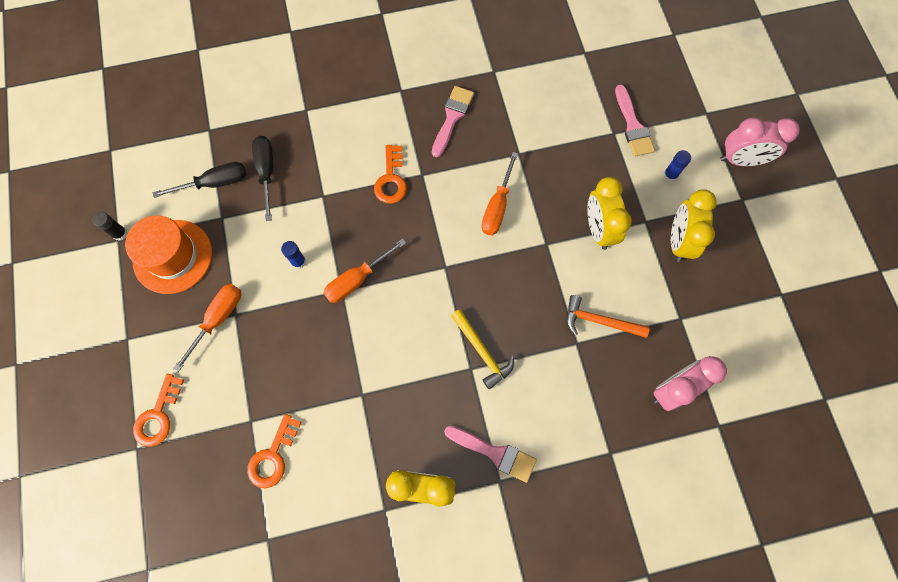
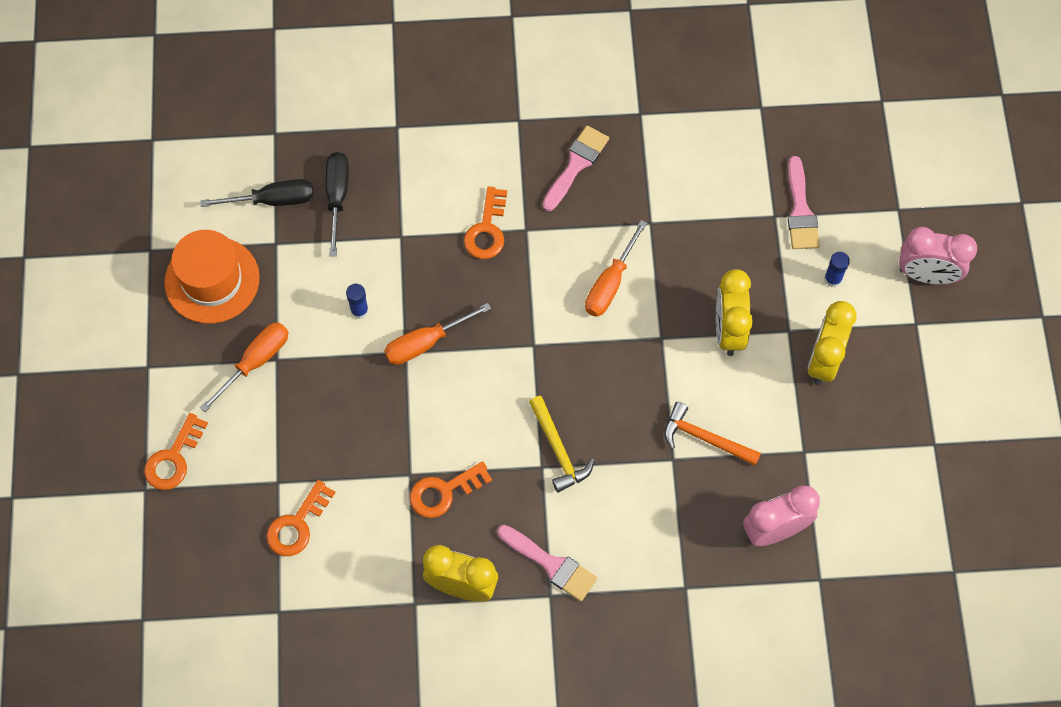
camera: 10 degrees right, 5 degrees down
black glue stick [92,212,128,241] -> none
none -> orange key [410,461,492,518]

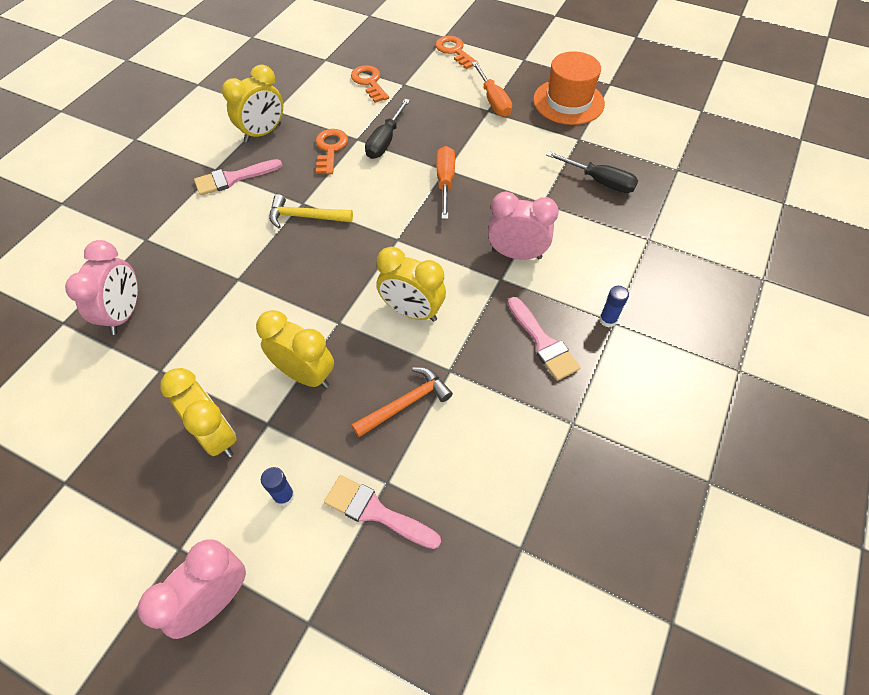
camera: 120 degrees right, 10 degrees down
black screwdriver [200,179,313,207] -> black screwdriver moved to [365,99,410,159]
blue glue stick [346,284,369,319] -> blue glue stick moved to [599,286,629,327]
orange key [464,186,507,259] -> pink clock [488,191,559,260]
orange screwdriver [585,220,647,317] -> yellow clock [377,247,446,322]
orange hammer [664,402,761,466] -> orange hammer moved to [352,367,453,437]

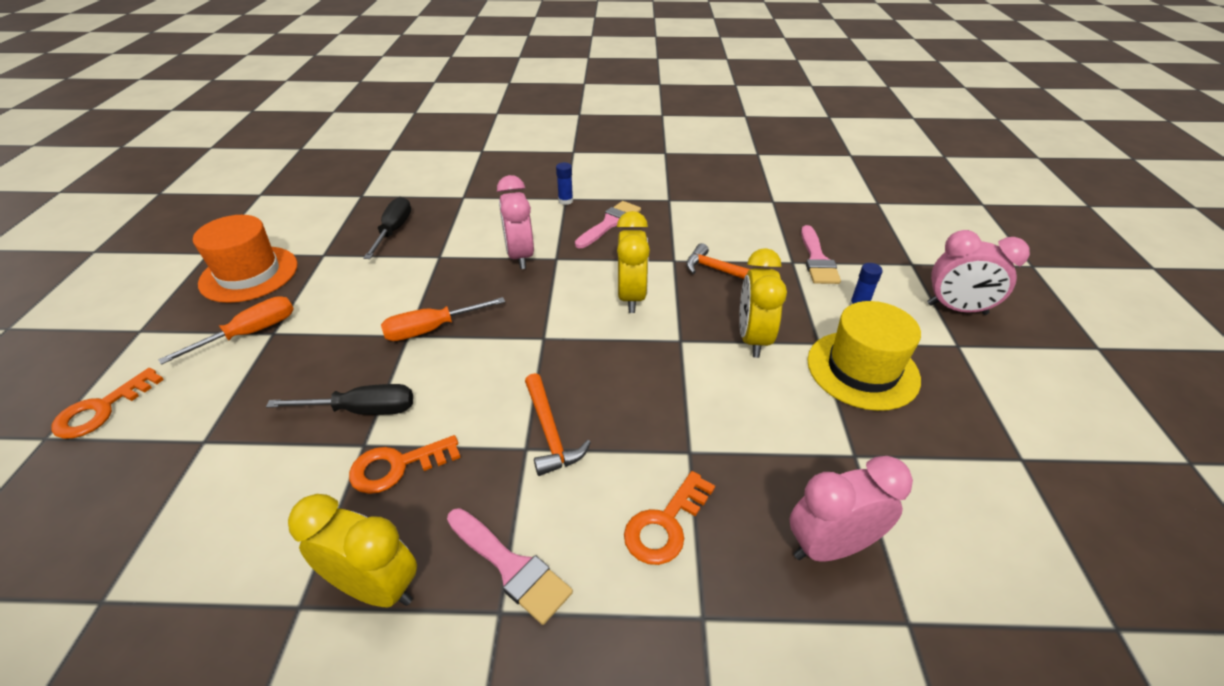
camera: 115 degrees left, 15 degrees down
yellow clock [160,368,237,458] -> yellow hat [807,301,921,411]
yellow hammer [269,194,353,228] -> orange hammer [525,373,591,476]
orange key [351,65,389,103] -> orange key moved to [624,471,715,565]

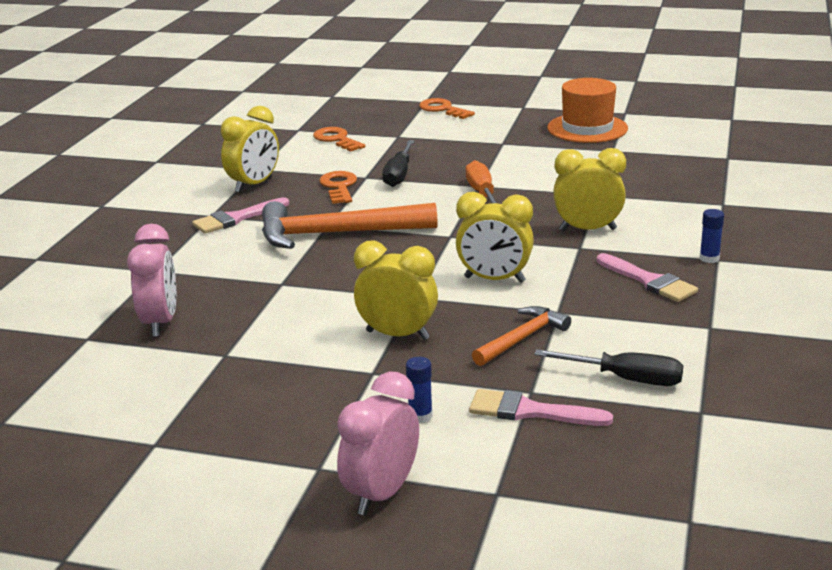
camera: 105 degrees right, 15 degrees down
orange screwdriver [158,296,294,365] -> none
black screwdriver [363,197,411,259] -> black screwdriver moved to [534,349,683,386]
pink clock [497,175,534,269] -> yellow clock [553,148,626,231]
orange hammer [525,373,591,476] -> orange hammer [262,201,437,249], size x1.81
orange key [624,471,715,565] -> orange key moved to [313,127,365,152]
yellow hat [807,301,921,411] -> none

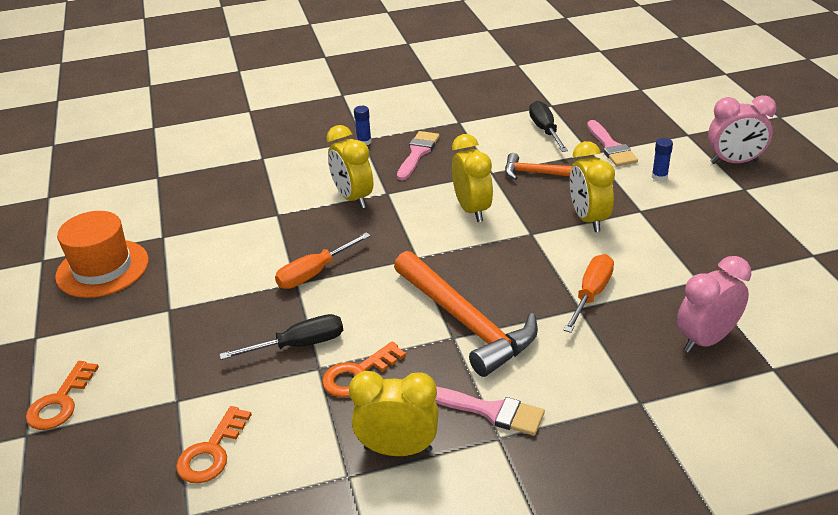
camera: 120 degrees left, 10 degrees up
none -> orange screwdriver [564,254,614,333]

